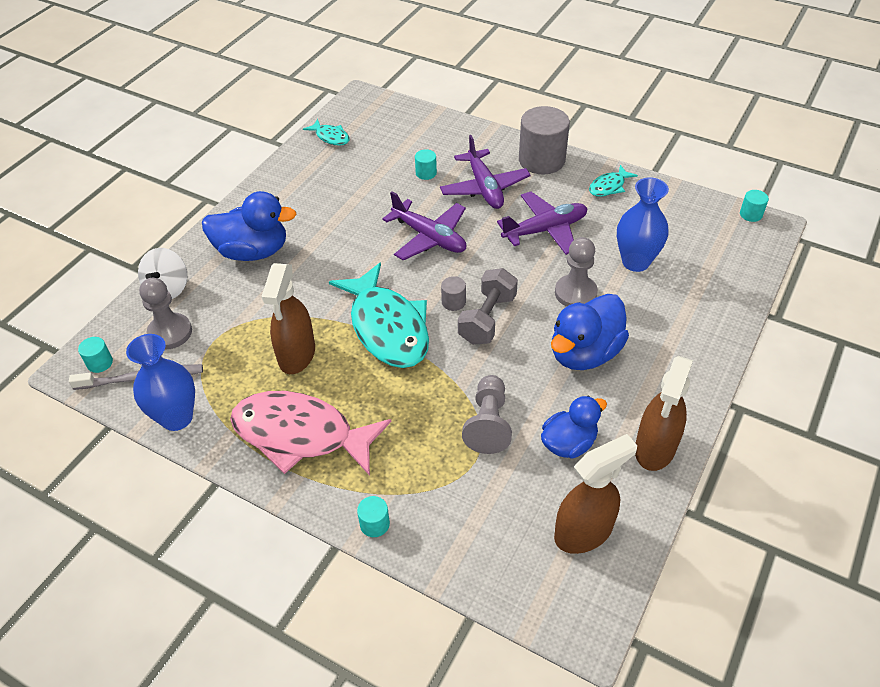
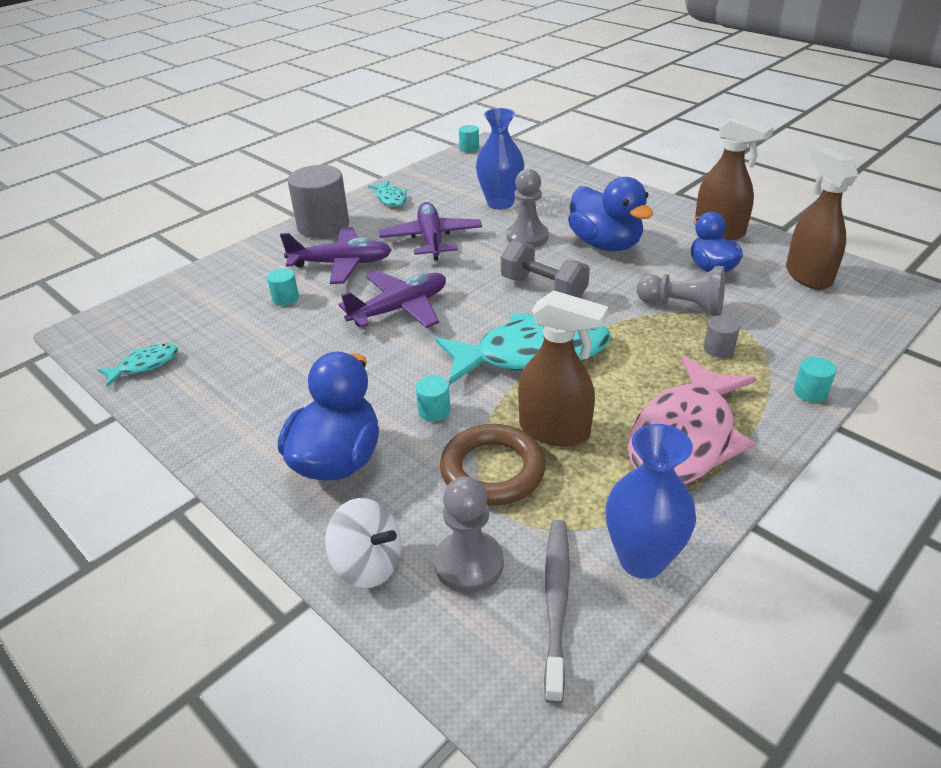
camera: 75 degrees left, 10 degrees down
turquoise cylinder [78,337,113,373] -> turquoise cylinder moved to [416,375,450,421]
grey cylinder [441,276,466,311] -> grey cylinder moved to [704,315,740,358]
none -> brown ring [440,424,546,506]

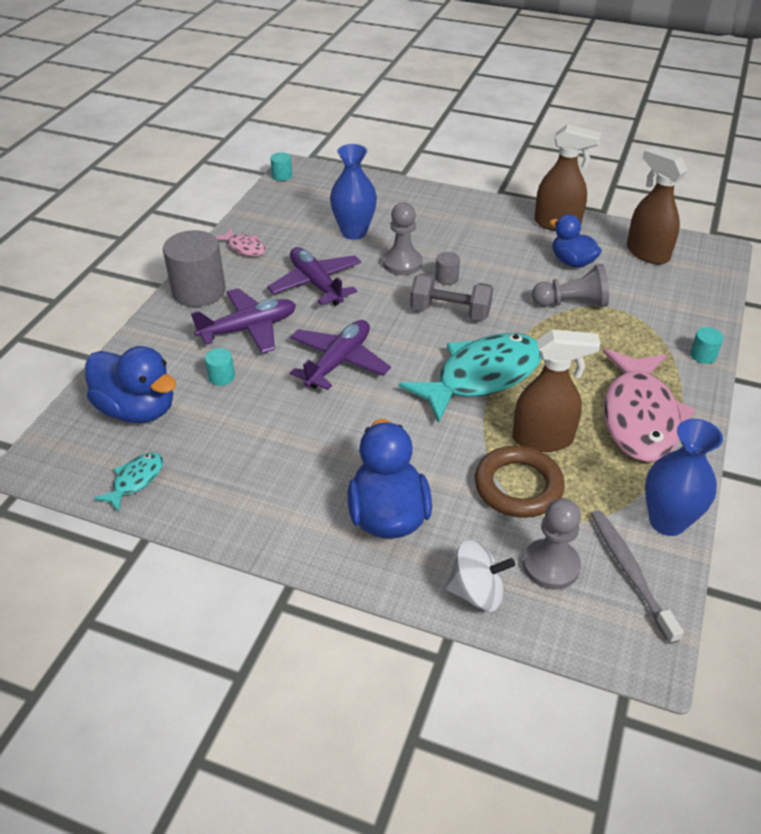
camera: 25 degrees left, 5 degrees up
turquoise fish [368,180,407,207] -> pink fish [216,229,266,256]
turquoise cylinder [416,375,450,421] -> none
blue duck [568,177,654,251] -> blue duck moved to [85,346,177,423]
grey cylinder [704,315,740,358] -> grey cylinder moved to [435,252,460,285]

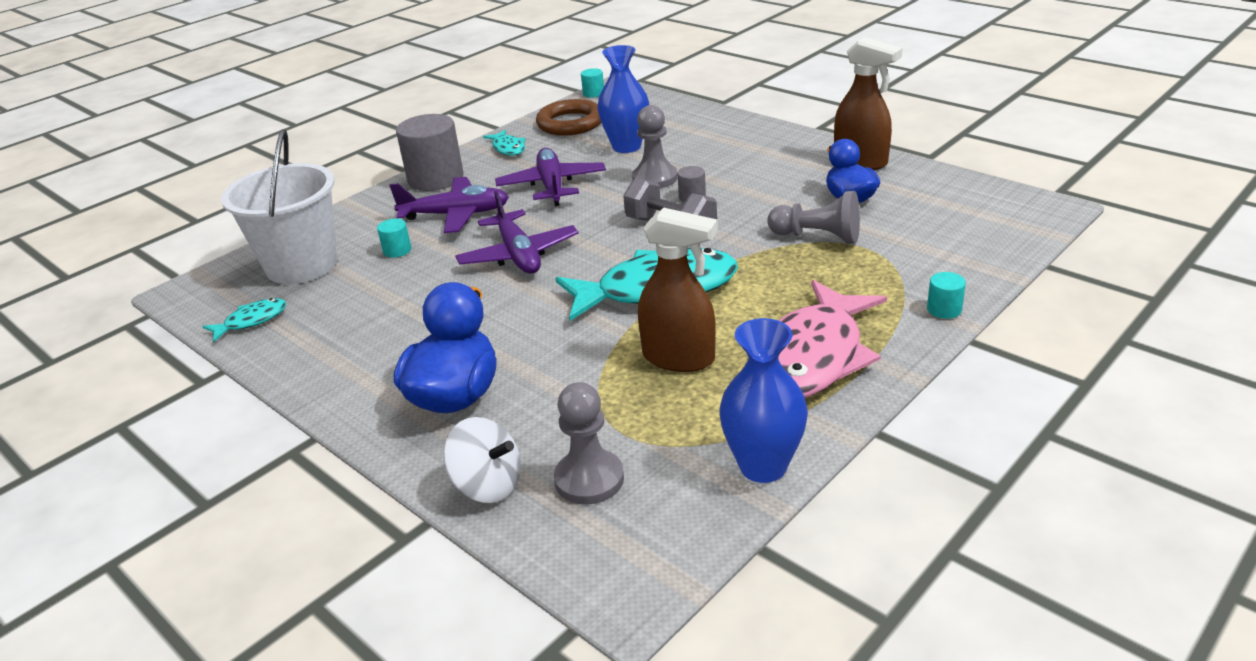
camera: 25 degrees right, 10 degrees down
blue duck [85,346,177,423] -> white bucket [221,129,337,284]
pink fish [216,229,266,256] -> turquoise fish [483,130,525,156]
purple plane [290,320,391,390] -> purple plane turned 105 degrees clockwise [455,191,579,274]
brown ring [475,446,565,518] -> brown ring moved to [536,99,601,136]
grey toothbrush [591,510,684,644] -> none
brown spray bottle [627,147,688,264] -> none

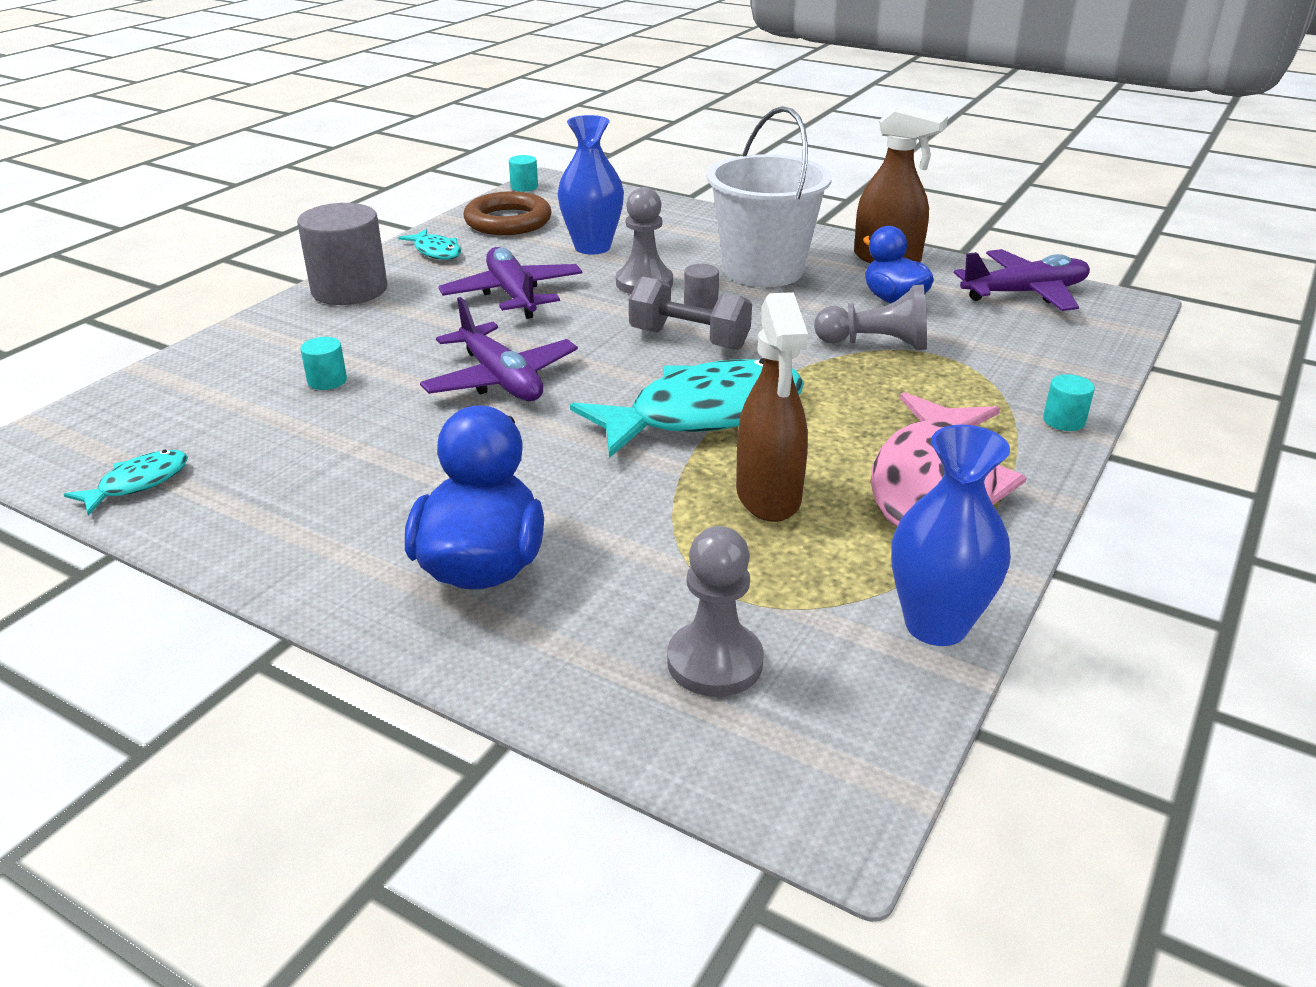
camera: 15 degrees left, 0 degrees up
white bucket [221,129,337,284] -> white bucket moved to [707,106,832,287]
purple plane [389,177,509,233] -> purple plane moved to [954,249,1090,311]
white spinning top [443,417,521,503] -> none
brown spray bottle [638,207,718,372] -> brown spray bottle turned 75 degrees clockwise [736,292,808,522]

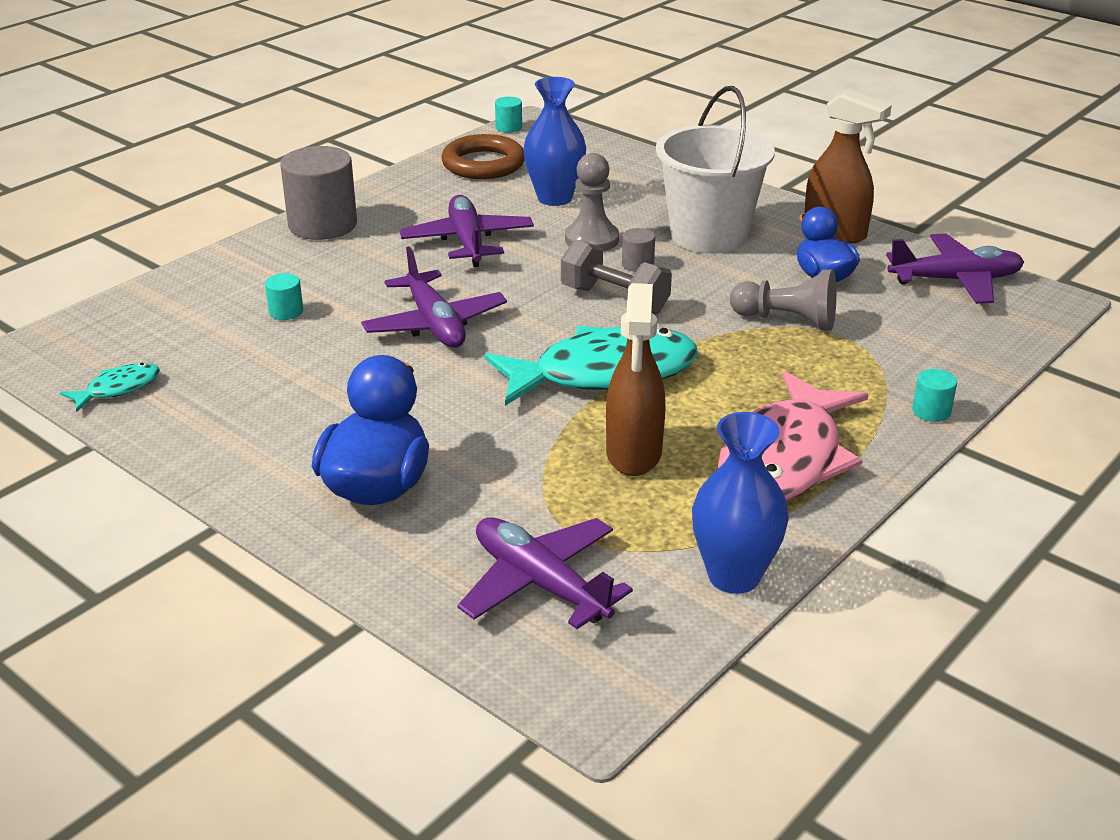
camera: 10 degrees right, 0 degrees up
turquoise fish [398,229,461,260] -> none
grey pawn [667,526,764,697] -> purple plane [458,517,633,629]

